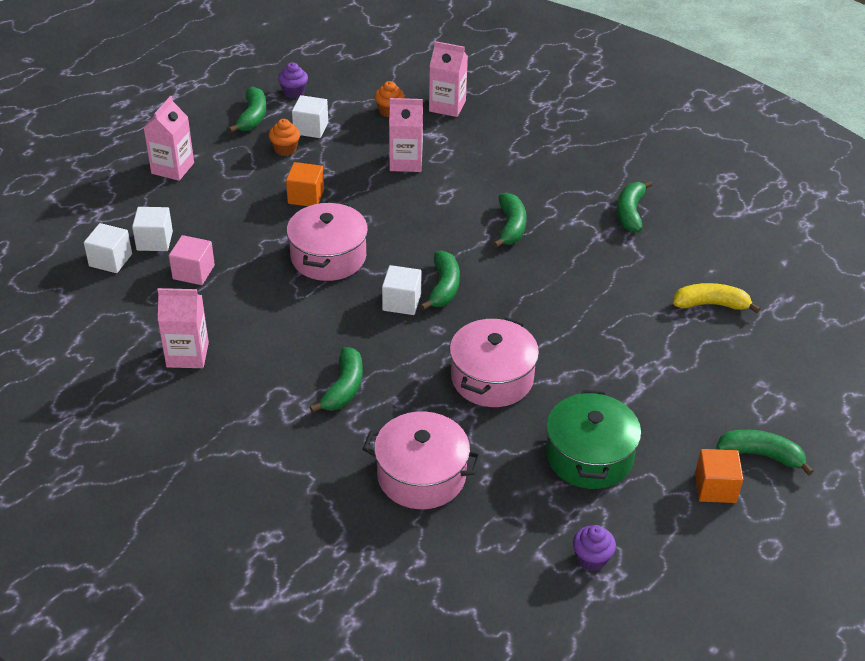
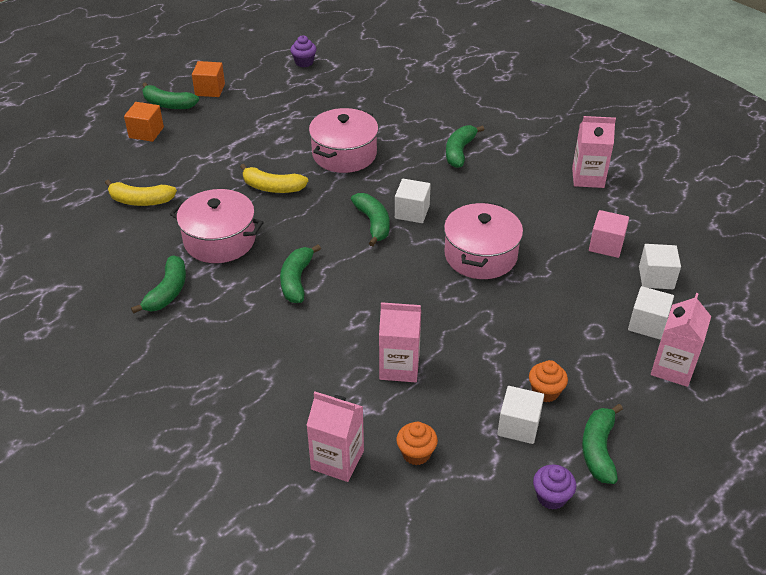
camera: 175 degrees left, 0 degrees up
white cube [84,223,132,273] -> white cube moved to [628,286,674,340]
orange cube [286,162,324,206] -> orange cube moved to [124,102,164,142]
pink pot [363,411,482,509] -> pink pot moved to [170,189,264,263]
green banana [420,251,460,310] -> green banana turned 150 degrees clockwise [351,193,390,246]
green pot [546,390,641,489] -> none
none -> yellow banana [240,164,308,193]

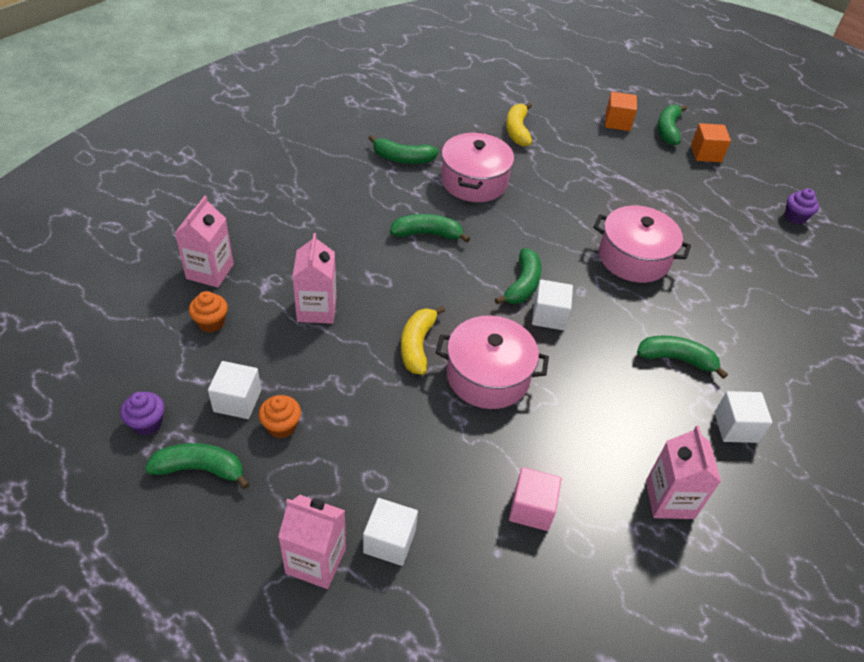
camera: 80 degrees right, 5 degrees up
yellow banana [240,164,308,193] -> yellow banana moved to [401,306,445,375]
green banana [351,193,390,246] -> green banana turned 45 degrees counterclockwise [495,248,541,304]
white cube [639,244,681,289] -> white cube moved to [714,391,772,443]

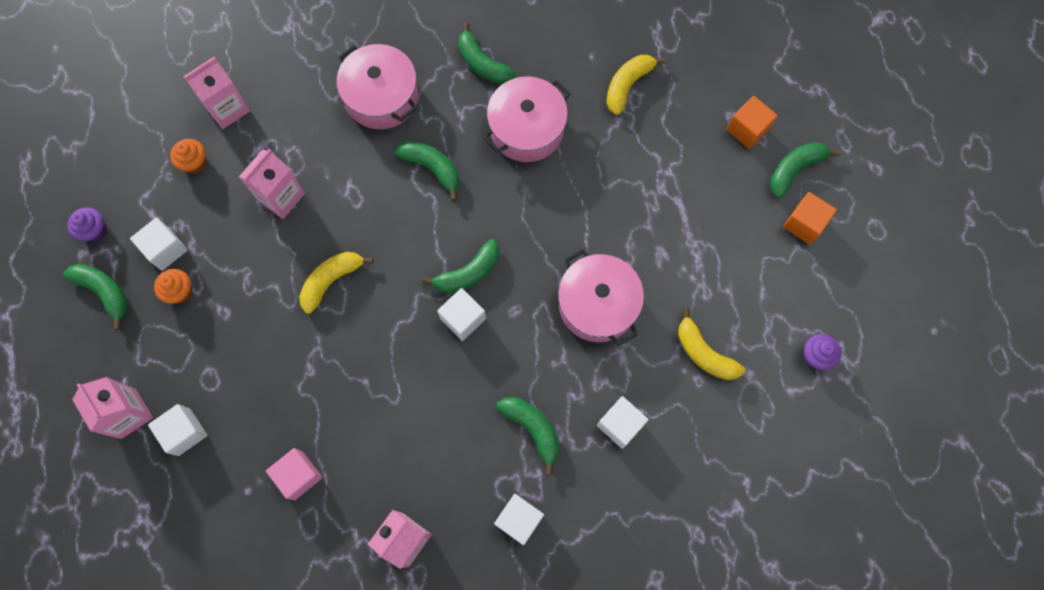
camera: 40 degrees right, 25 degrees up
pink pot [435,316,549,409] -> pink pot moved to [337,44,418,129]
none -> white cube [597,396,649,449]
none -> yellow banana [678,308,745,380]

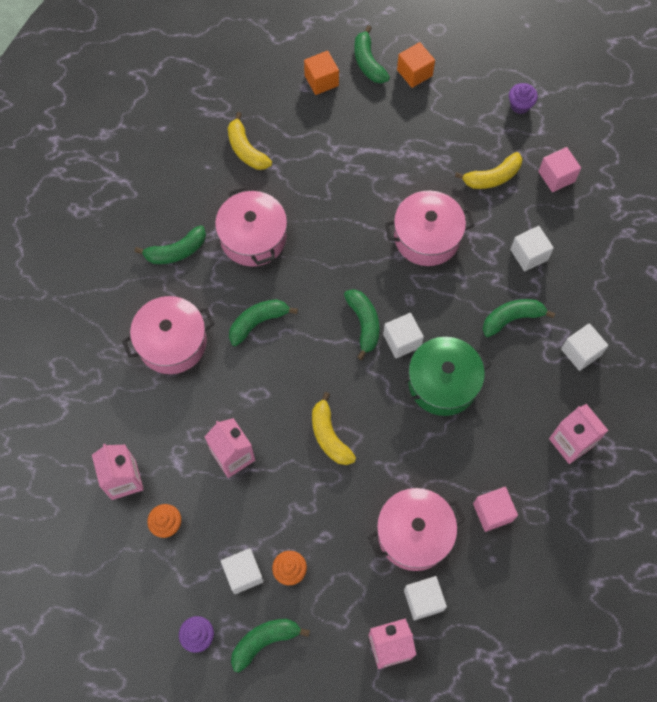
camera: 70 degrees left, 5 degrees down
none -> pink pot [368,488,465,571]
none -> green pot [400,337,492,416]
none -> pink cube [539,147,581,192]

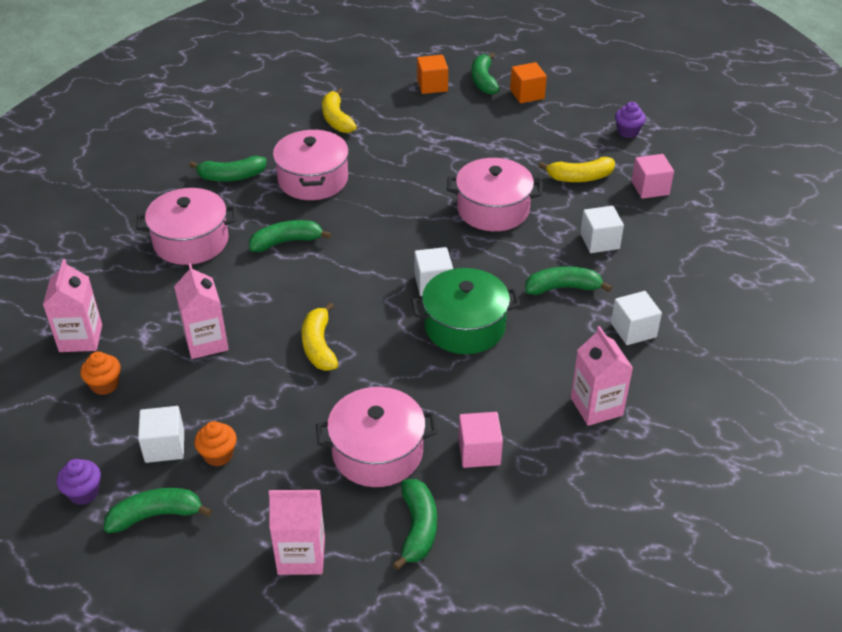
camera: 15 degrees right, 25 degrees down
green banana [344,289,379,360] -> green banana moved to [393,479,437,570]
white cube [404,576,447,620] -> none

